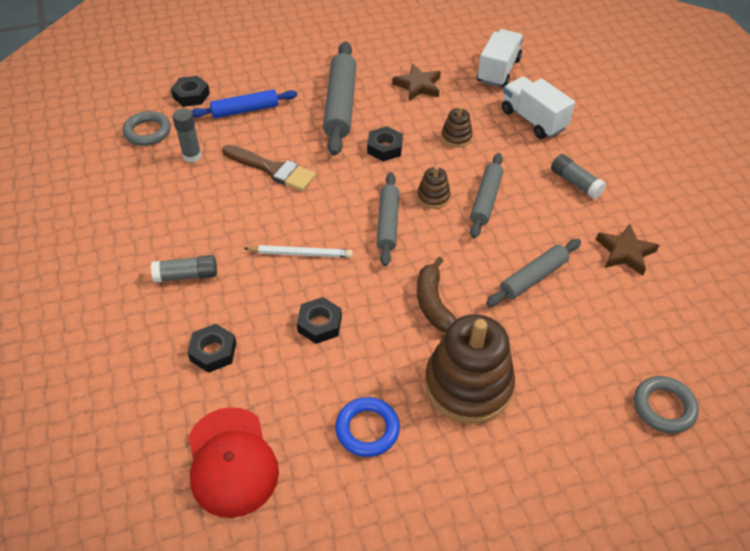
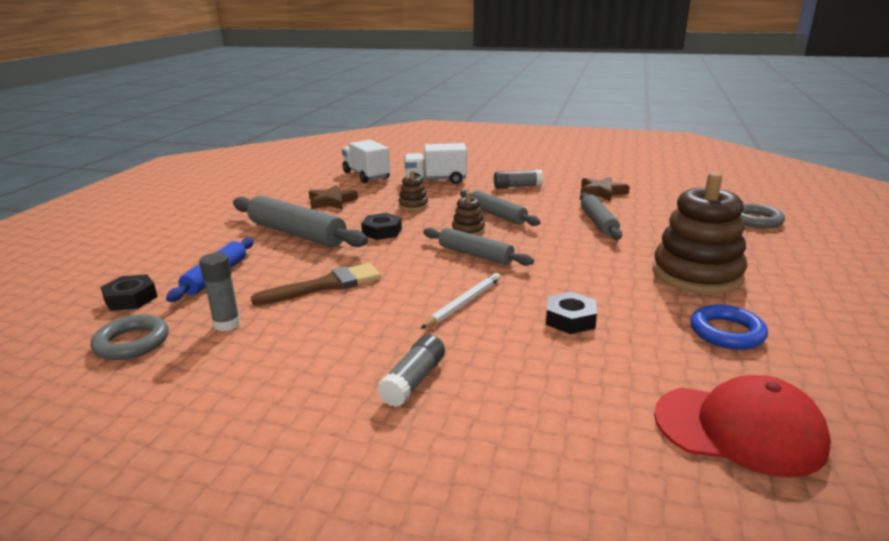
camera: 55 degrees left, 25 degrees down
black nut [187,324,236,373] -> none
brown banana [417,257,457,332] -> none

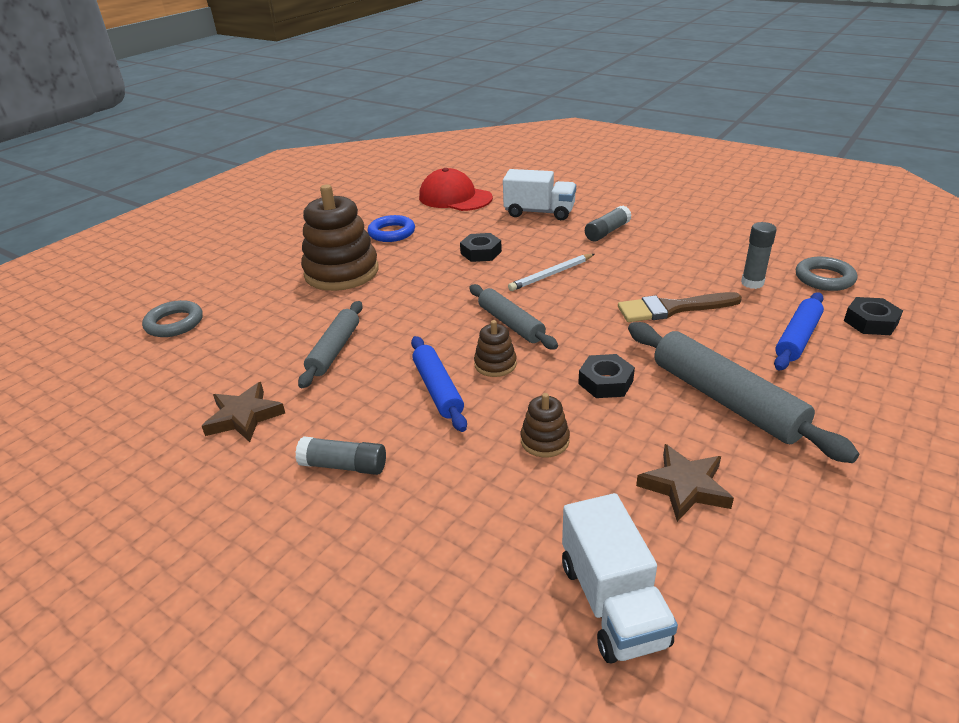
camera: 160 degrees left, 10 degrees up
white truck [404,143,467,184] -> white truck moved to [503,169,576,220]
grey rolling pin [460,190,541,226] -> blue rolling pin [411,336,467,432]

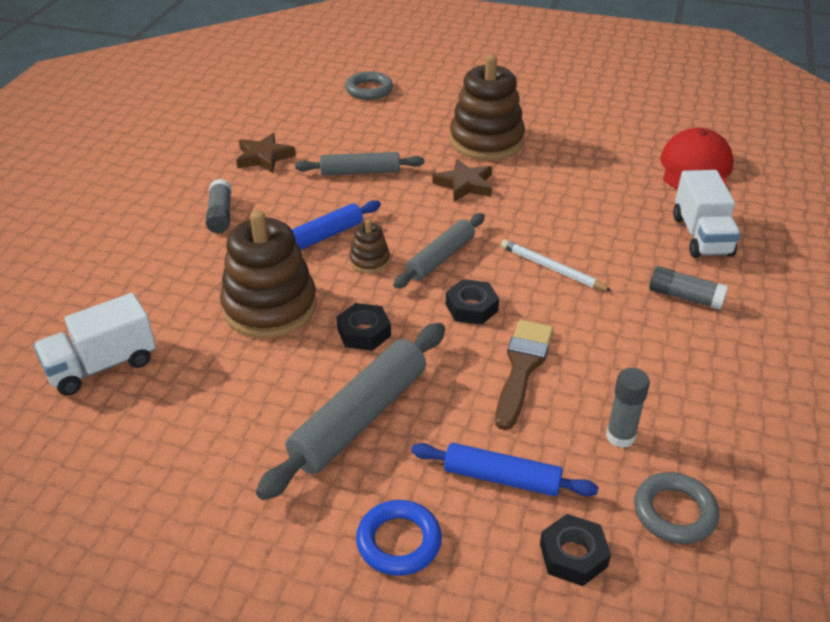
camera: 70 degrees right, 5 degrees up
blue ring [367,215,415,242] -> blue ring moved to [356,500,442,576]
black nut [460,233,502,262] -> black nut moved to [446,279,499,325]
brown stacking toy [520,393,570,457] -> brown stacking toy [220,210,317,338], size x2.19
brown brush [618,292,742,322] -> brown brush turned 45 degrees clockwise [495,320,553,430]
brown star [636,444,734,522] -> brown star moved to [432,159,492,202]

